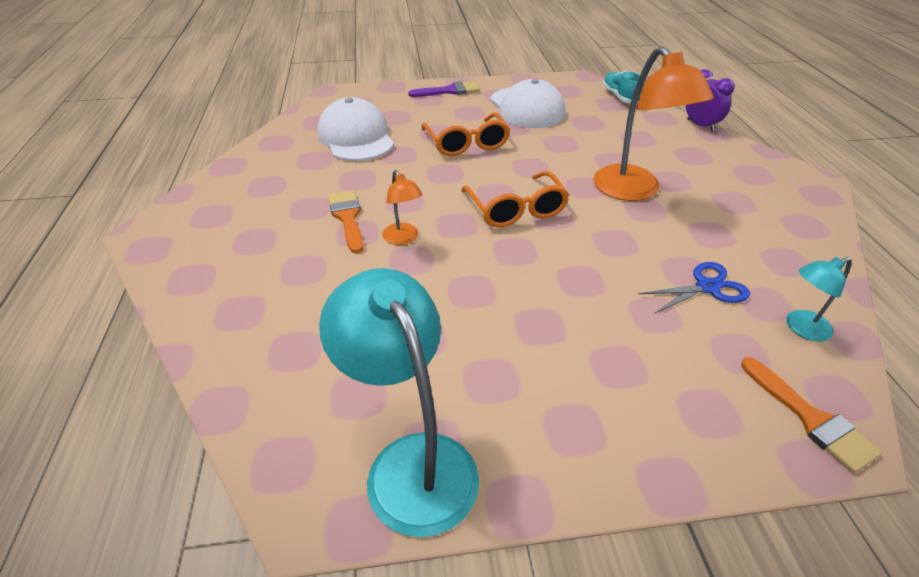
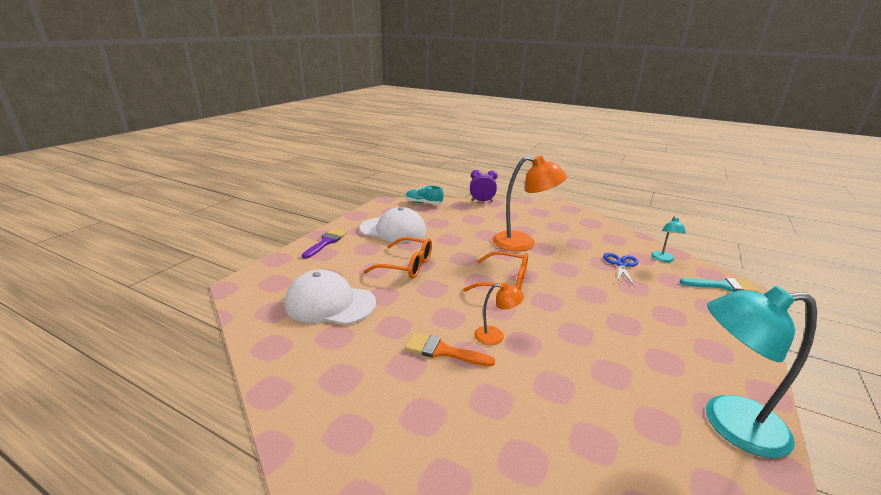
camera: 55 degrees left, 15 degrees down
orange brush [741,357,882,473] -> turquoise brush [680,278,759,292]

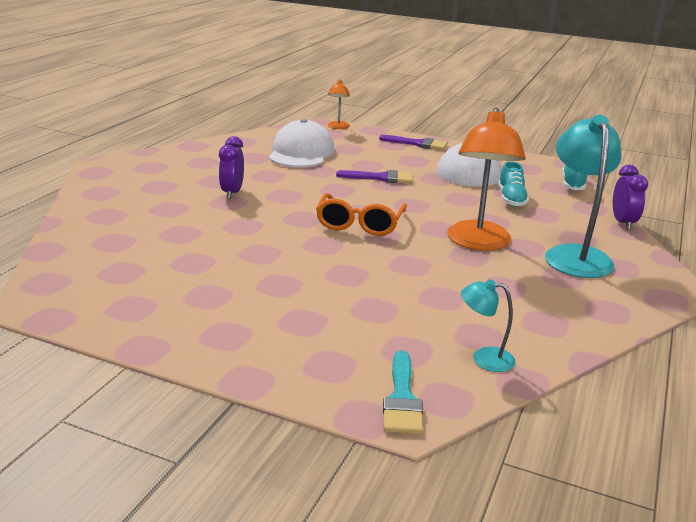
camera: 85 degrees right, 0 degrees up
orange glasses [363,237,432,279] -> purple brush [336,170,413,183]
orange brush [405,333,495,367] -> purple clock [219,136,244,199]
orange lamp [474,283,524,345] -> orange lamp moved to [327,79,350,129]
blue scissors [603,253,639,286] -> none
turquoise lamp [706,286,817,458] -> turquoise lamp moved to [545,115,621,278]
none -> turquoise shoe [498,161,529,207]

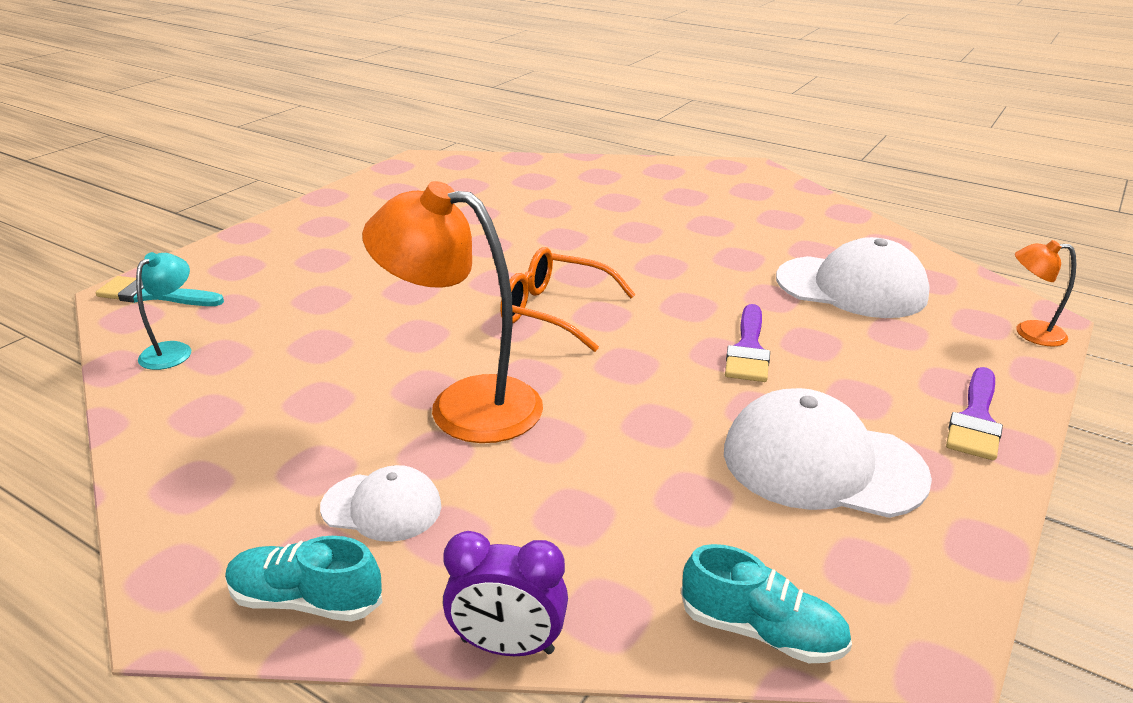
camera: 100 degrees right, 5 degrees up
purple clock [219,136,244,199] -> none
turquoise shoe [498,161,529,207] -> turquoise shoe moved to [225,536,383,622]
turquoise lamp [545,115,621,278] -> white cap [320,465,441,542]

